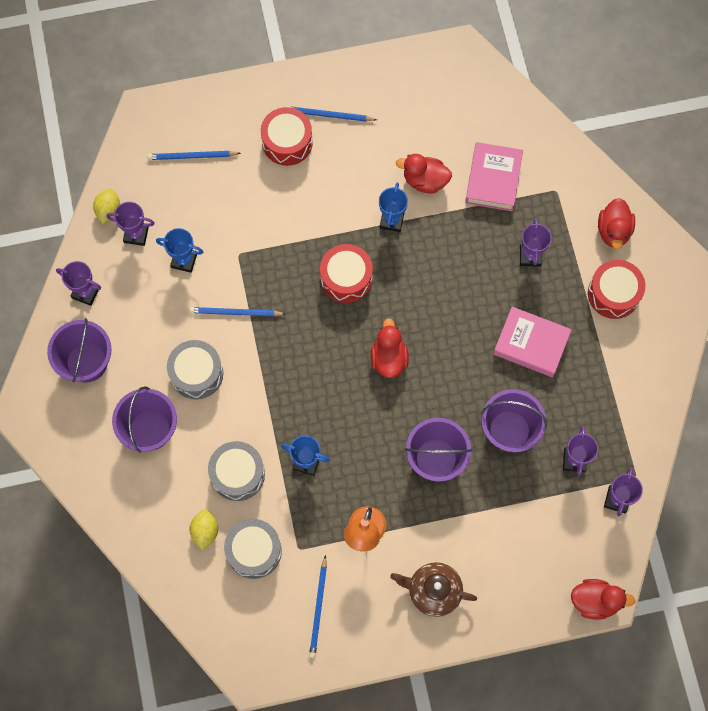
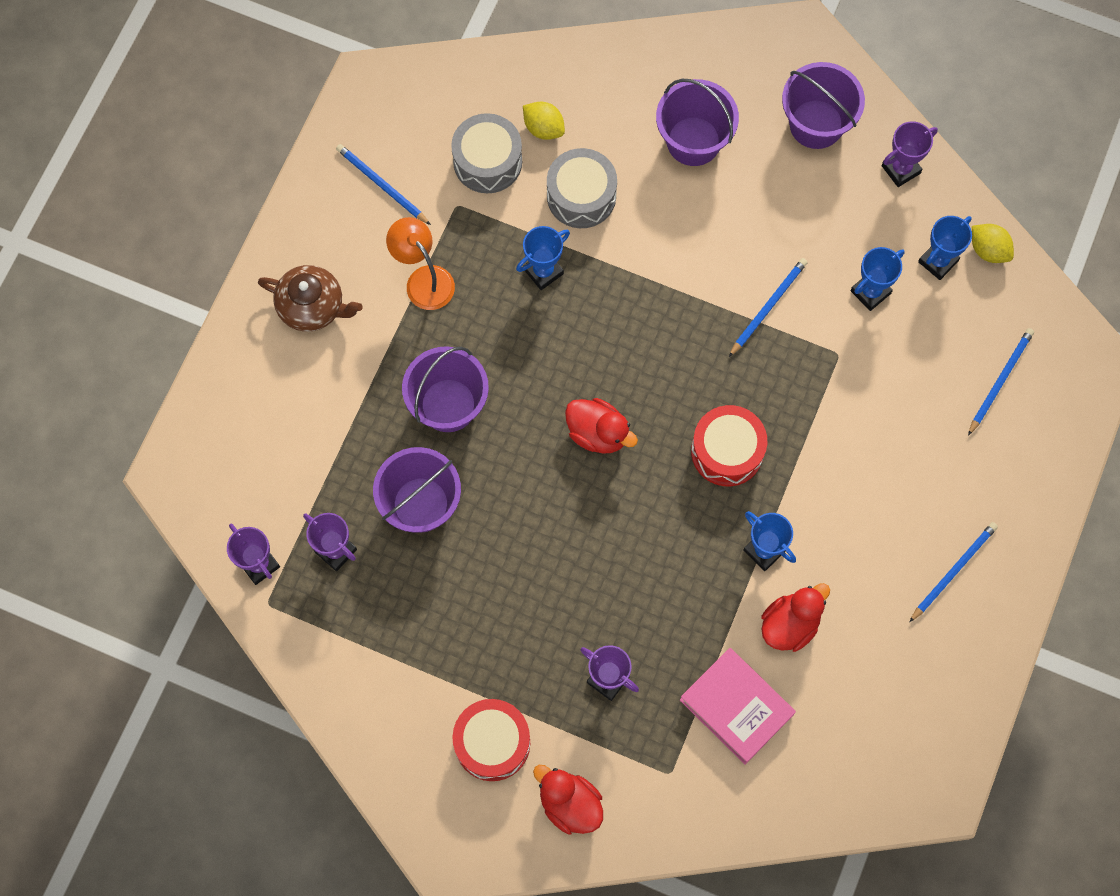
camera: 125 degrees right, 0 degrees up
purple trophy [106,202,155,246] -> blue trophy [918,216,972,280]
grey drum [167,340,223,400] -> none
red drum [261,107,313,166] -> none
brown teapot [390,562,477,617] -> brown teapot turned 60 degrees clockwise [258,265,363,332]
pink book [493,307,572,377] -> none
red duck [571,579,635,620] -> none

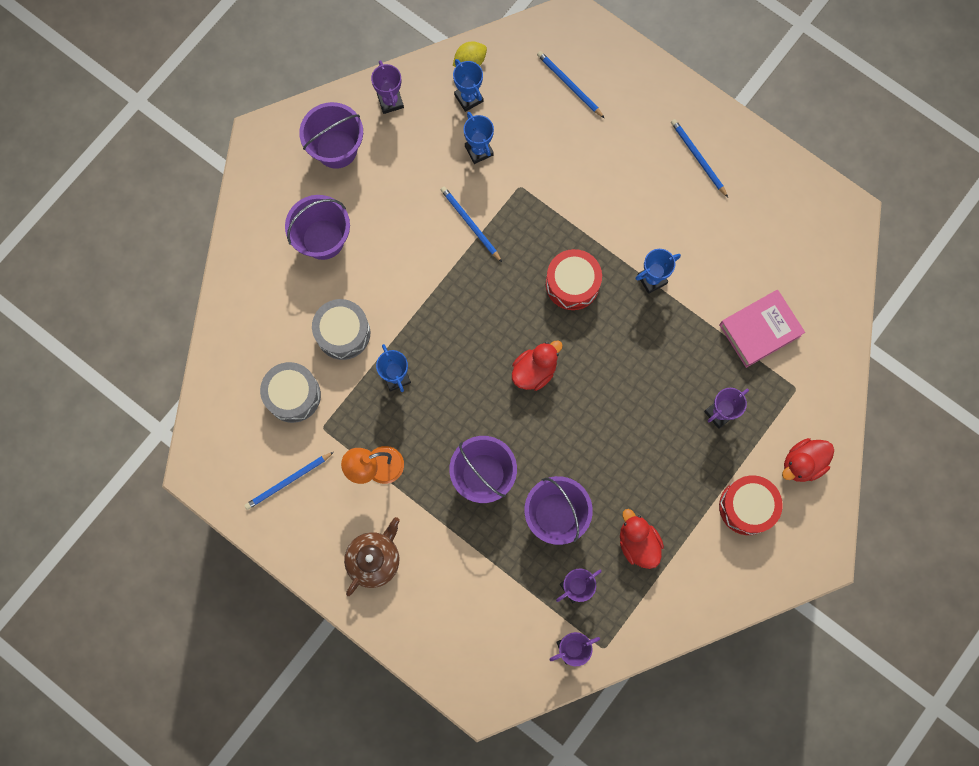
camera: 75 degrees left, 5 degrees up
yellow lemon [523,102,565,140] -> none
red duck [761,583,830,652] -> red duck moved to [620,509,664,569]

